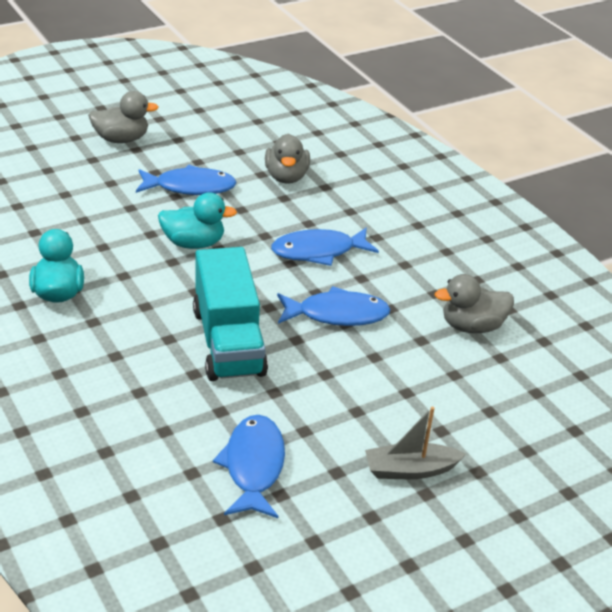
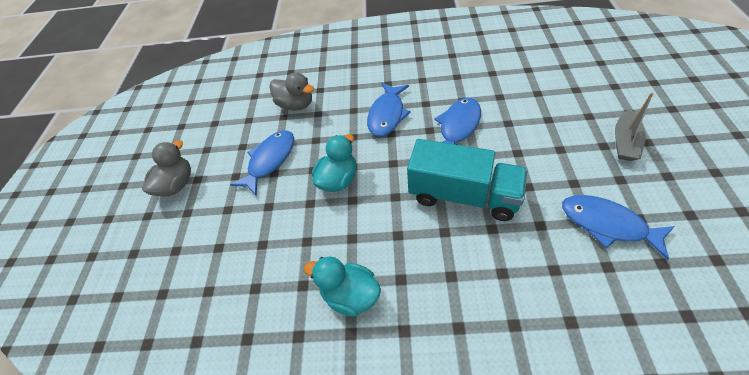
camera: 50 degrees left, 15 degrees up
grey duck [435,274,514,333] -> none

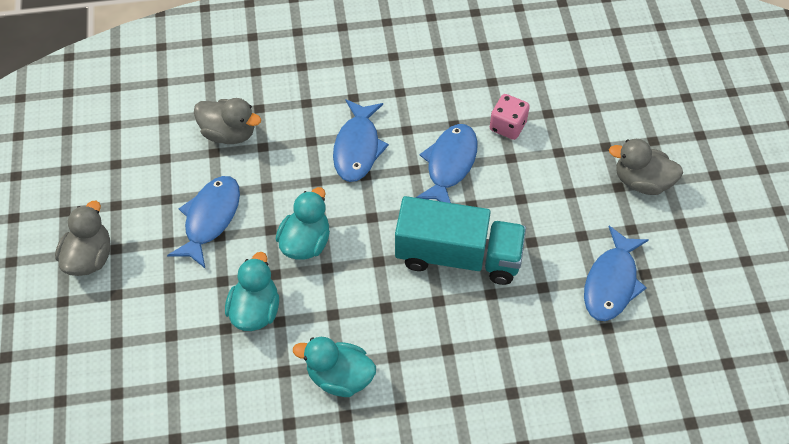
camera: 15 degrees left, 5 degrees up
blue fish [562,195,675,260] -> blue fish turned 90 degrees counterclockwise [584,226,649,321]
grey boat [615,93,654,161] -> grey duck [609,139,683,195]
none -> turquoise duck [225,252,279,331]
none -> pink dice [490,94,530,140]

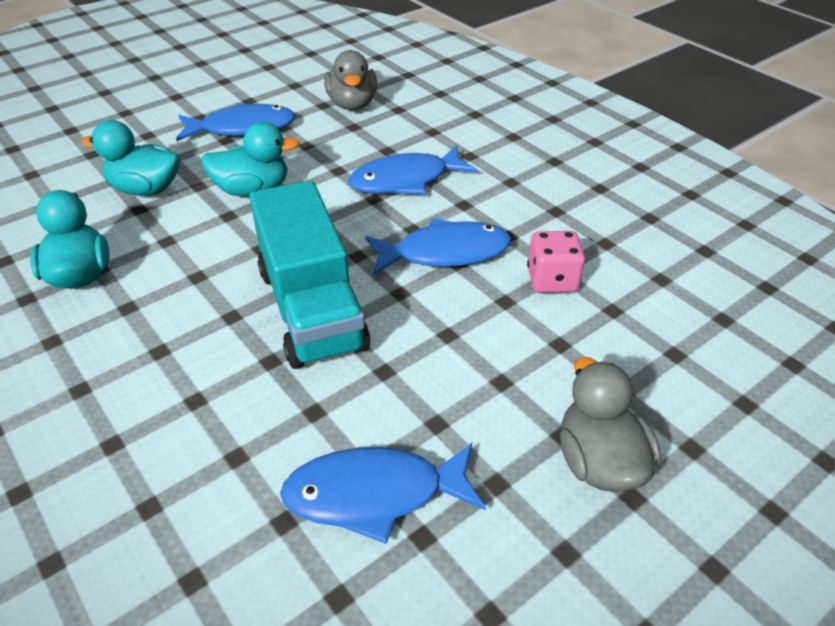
camera: 60 degrees right, 15 degrees down
grey duck [55,201,110,276] -> none
turquoise duck [225,252,279,331] -> turquoise duck turned 150 degrees counterclockwise [81,120,180,196]

